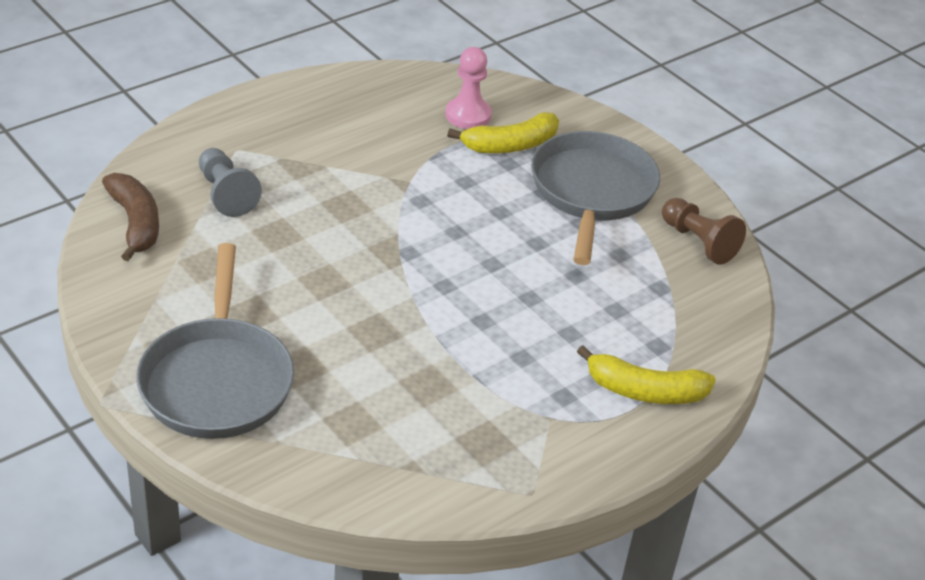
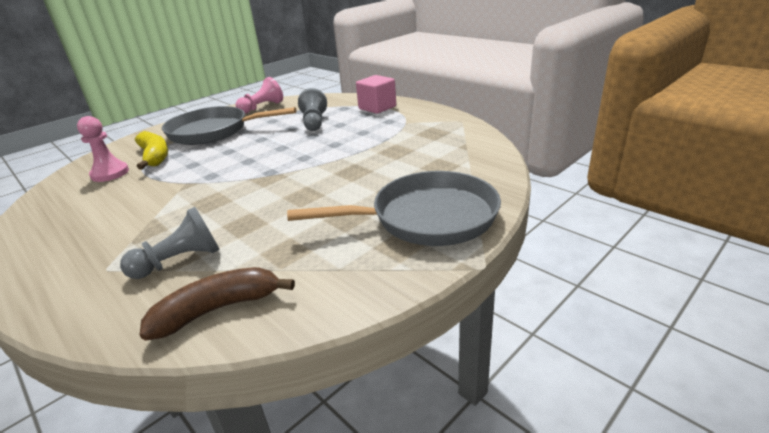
camera: 90 degrees left, 10 degrees down
yellow banana [577,345,716,404] -> pink cube [356,75,396,114]
brown pawn [662,198,746,265] -> pink pawn [235,77,283,114]
none -> grey pawn [298,88,327,131]

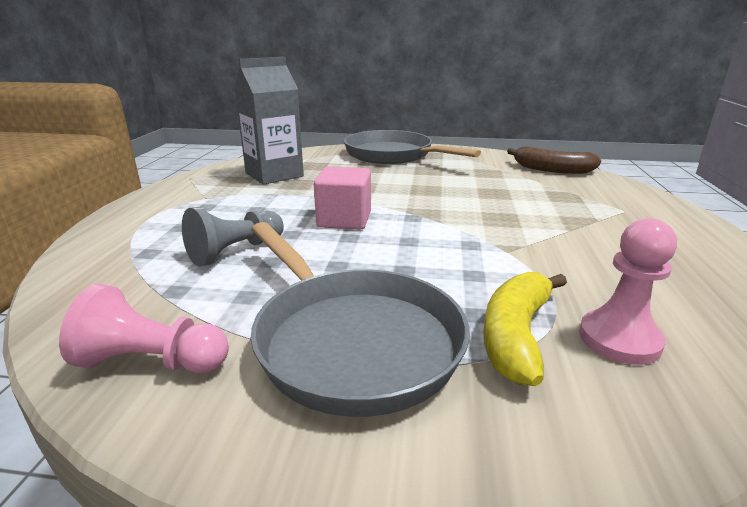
camera: 130 degrees left, 5 degrees down
grey pawn [120,207,220,279] -> none
pink cube [356,75,396,114] -> pink cube moved to [314,167,371,230]
none -> grey carton [234,57,304,185]

